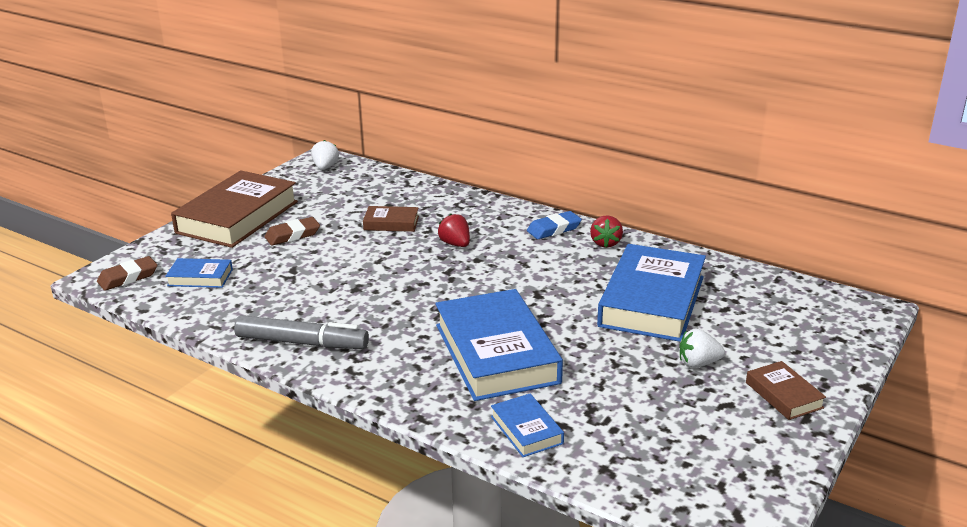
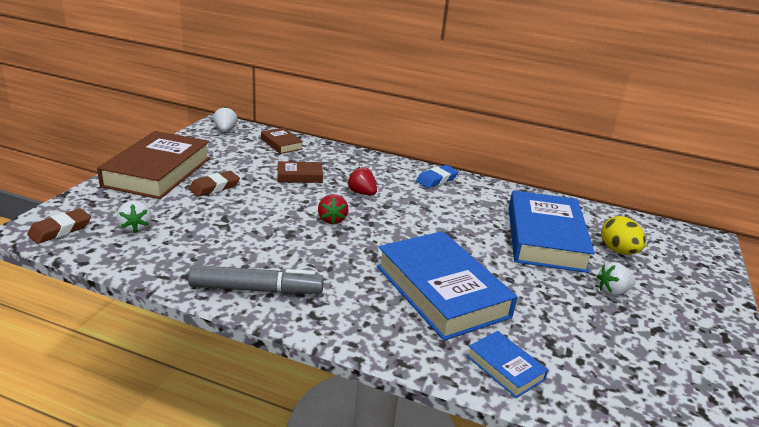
camera: 15 degrees left, 0 degrees up
blue book [165,258,233,288] -> white strawberry [116,201,152,233]
red strawberry [590,215,623,248] -> red strawberry moved to [318,194,348,224]
brown book [746,361,826,420] -> brown book moved to [261,128,303,154]
none -> yellow egg [601,216,646,255]

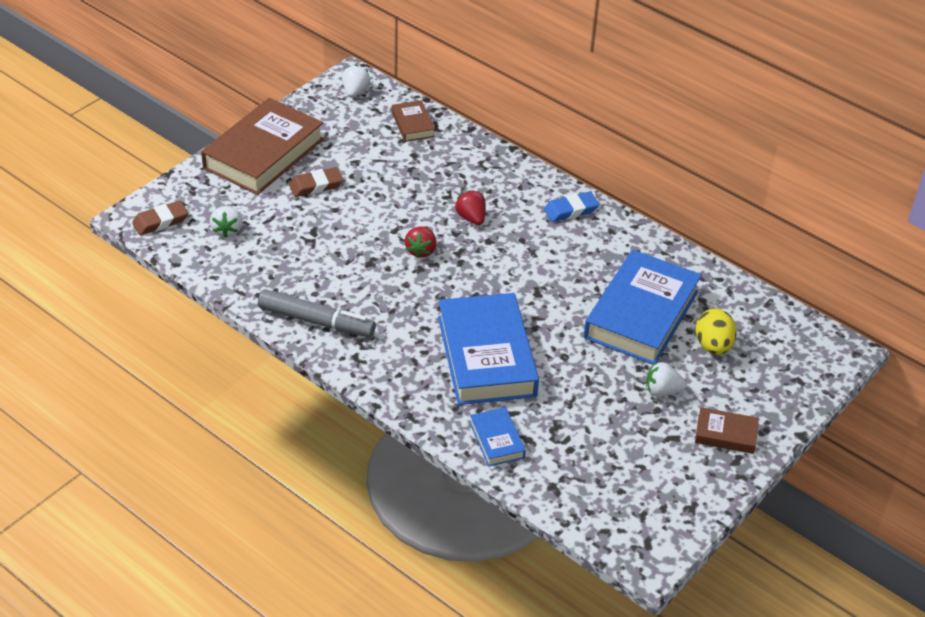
camera: 20 degrees right, 15 degrees up
brown book [277,161,323,183] -> brown book moved to [695,407,759,454]

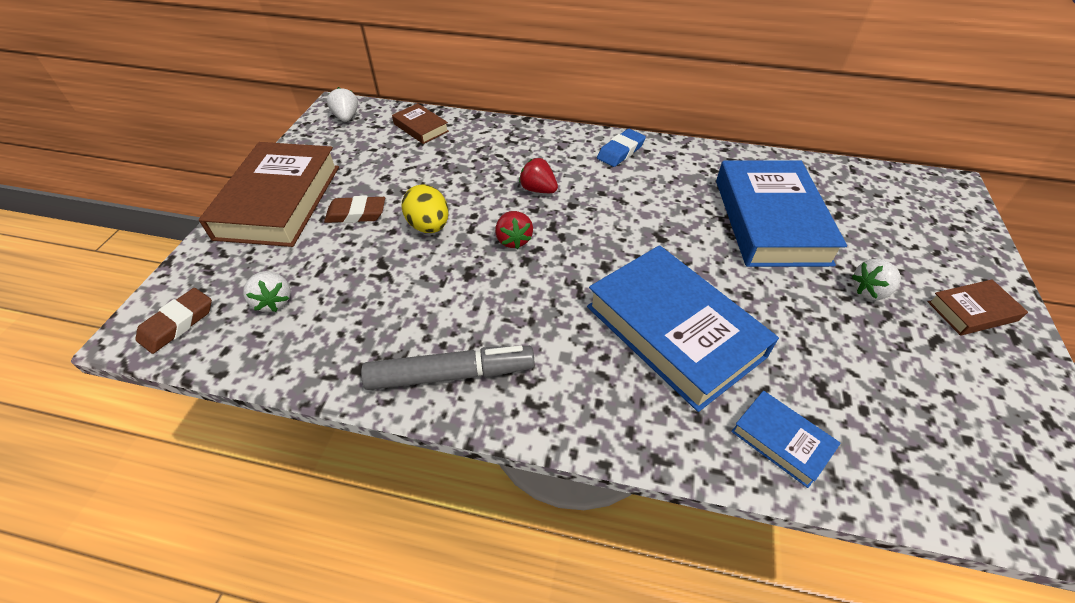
camera: 25 degrees left, 5 degrees up
brown eraser [289,167,343,197] -> brown eraser turned 45 degrees clockwise [324,196,385,223]
yellow egg [695,308,737,355] -> yellow egg moved to [402,184,448,233]

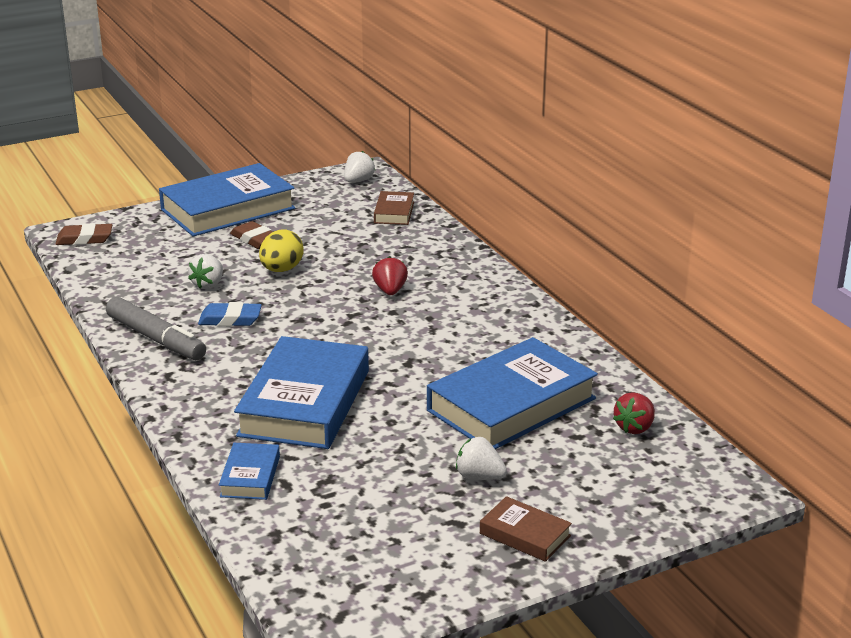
camera: 50 degrees right, 20 degrees down
brown book [199,142,339,247] -> blue book [159,163,295,237]
white strawberry [243,271,291,312] -> white strawberry moved to [188,254,223,289]
red strawberry [495,211,533,249] -> red strawberry moved to [613,392,655,434]
blue eraser [597,129,646,167] -> blue eraser moved to [198,302,262,326]

